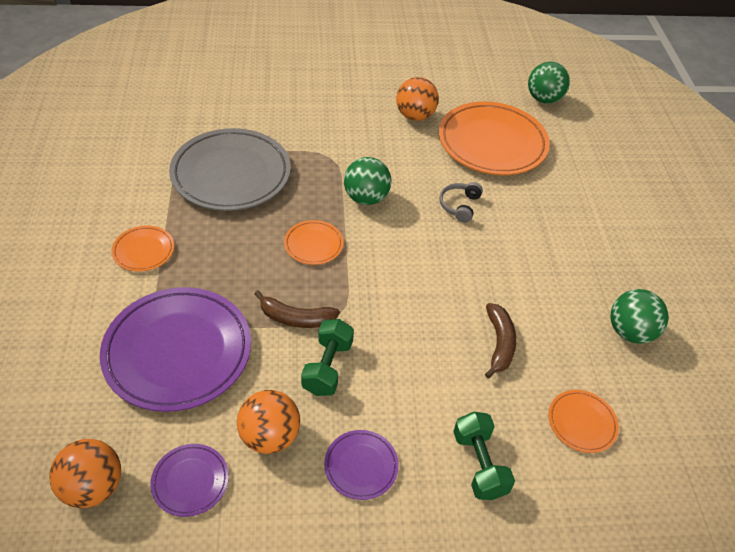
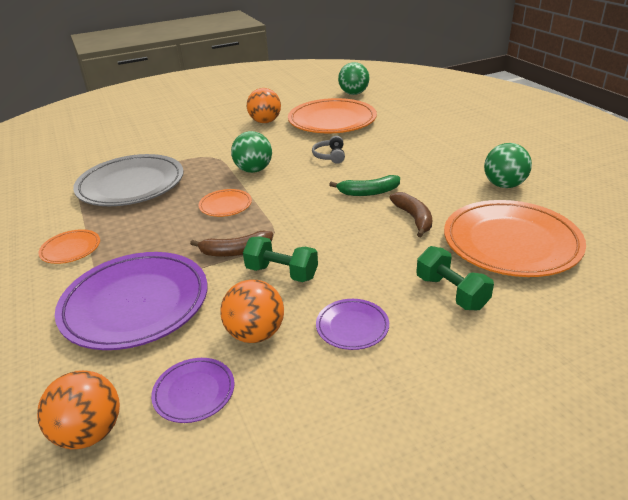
camera: 15 degrees left, 15 degrees down
green dumbbell [301,319,354,396] -> green dumbbell turned 60 degrees counterclockwise [243,236,318,282]
orange plate [548,390,619,453] -> orange plate [444,200,586,277], size x2.17
none -> green banana [329,175,400,196]

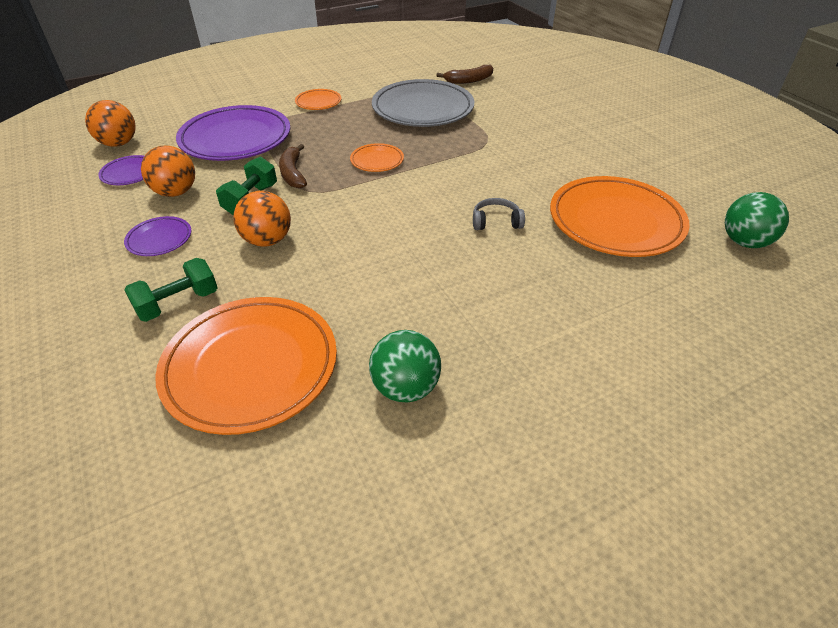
camera: 85 degrees right, 10 degrees up
green ball [231,131,272,173] -> none
orange ball [247,88,281,123] -> orange ball moved to [234,191,291,247]
green banana [329,175,400,196] -> none
brown banana [389,192,432,237] -> brown banana moved to [437,65,493,84]

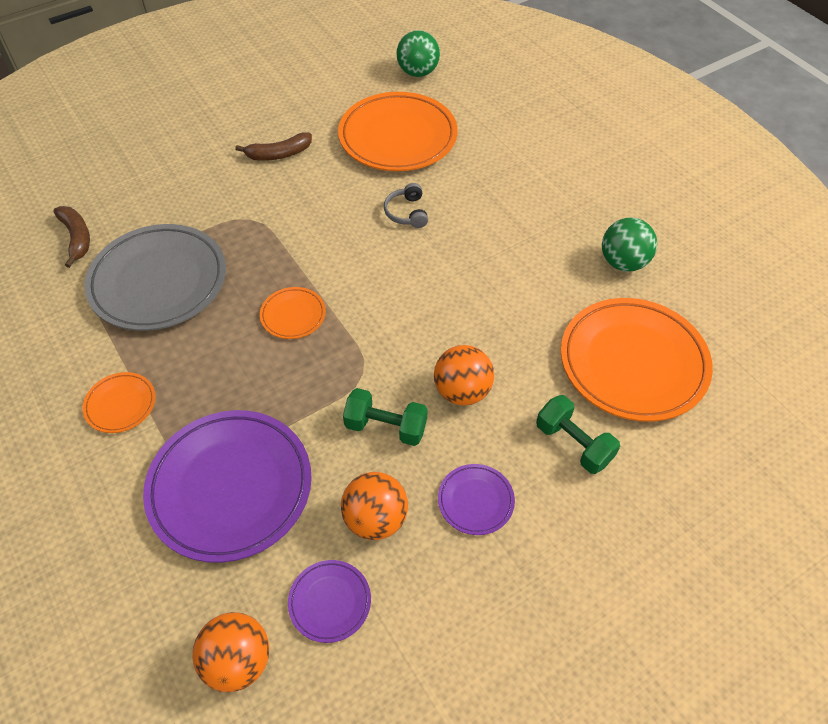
camera: 95 degrees left, 10 degrees up
brown banana [279,144,307,188] -> brown banana moved to [235,132,312,161]

